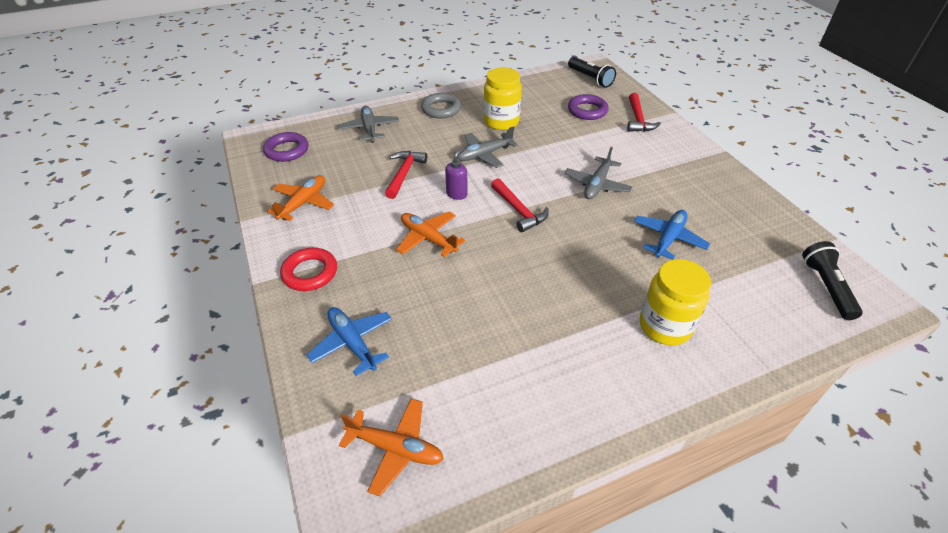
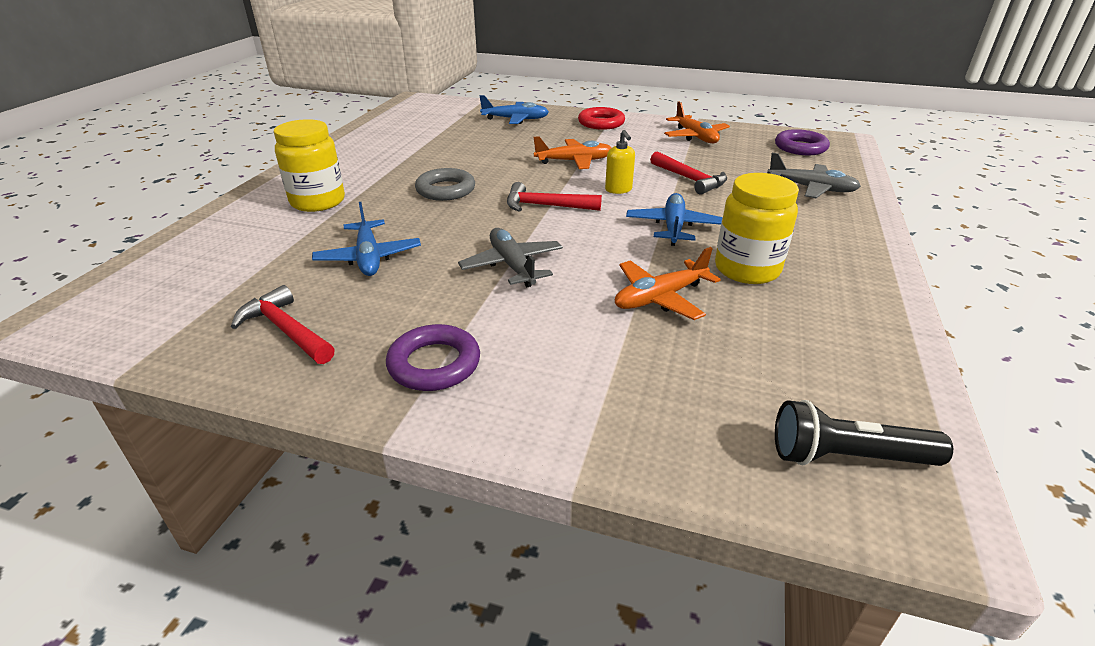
camera: 130 degrees right, 10 degrees down
orange plane [339,398,444,496] -> orange plane moved to [615,247,721,320]
grey ring [421,93,461,118] -> grey ring moved to [415,168,475,201]
purple soap dispenser [445,148,468,200] -> yellow soap dispenser [605,130,635,194]
grey plane [458,126,518,168] -> blue plane [626,193,722,246]
purple ring [568,94,609,120] -> purple ring moved to [386,324,480,391]
red hammer [627,93,661,132] -> red hammer moved to [231,285,335,364]
black flashlight [802,241,863,320] -> none

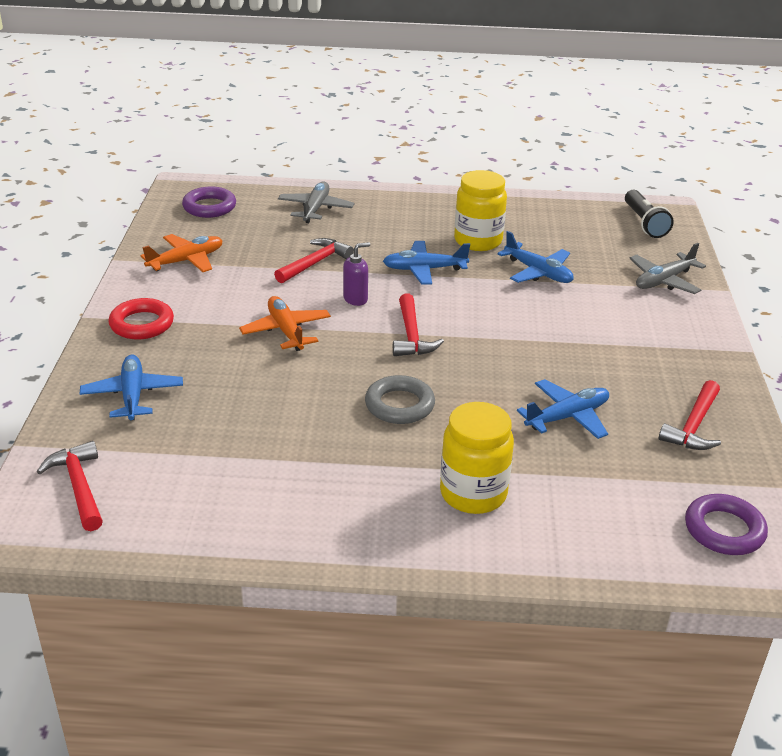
camera: 105 degrees left, 0 degrees up
purple ring [386,324,480,391] -> purple ring moved to [685,494,768,555]
grey plane [458,228,563,287] -> grey plane moved to [629,243,706,294]
yellow soap dispenser [605,130,635,194] -> purple soap dispenser [343,242,370,306]
orange plane [615,247,721,320] -> blue plane [497,231,574,283]
none -> red hammer [37,441,103,531]

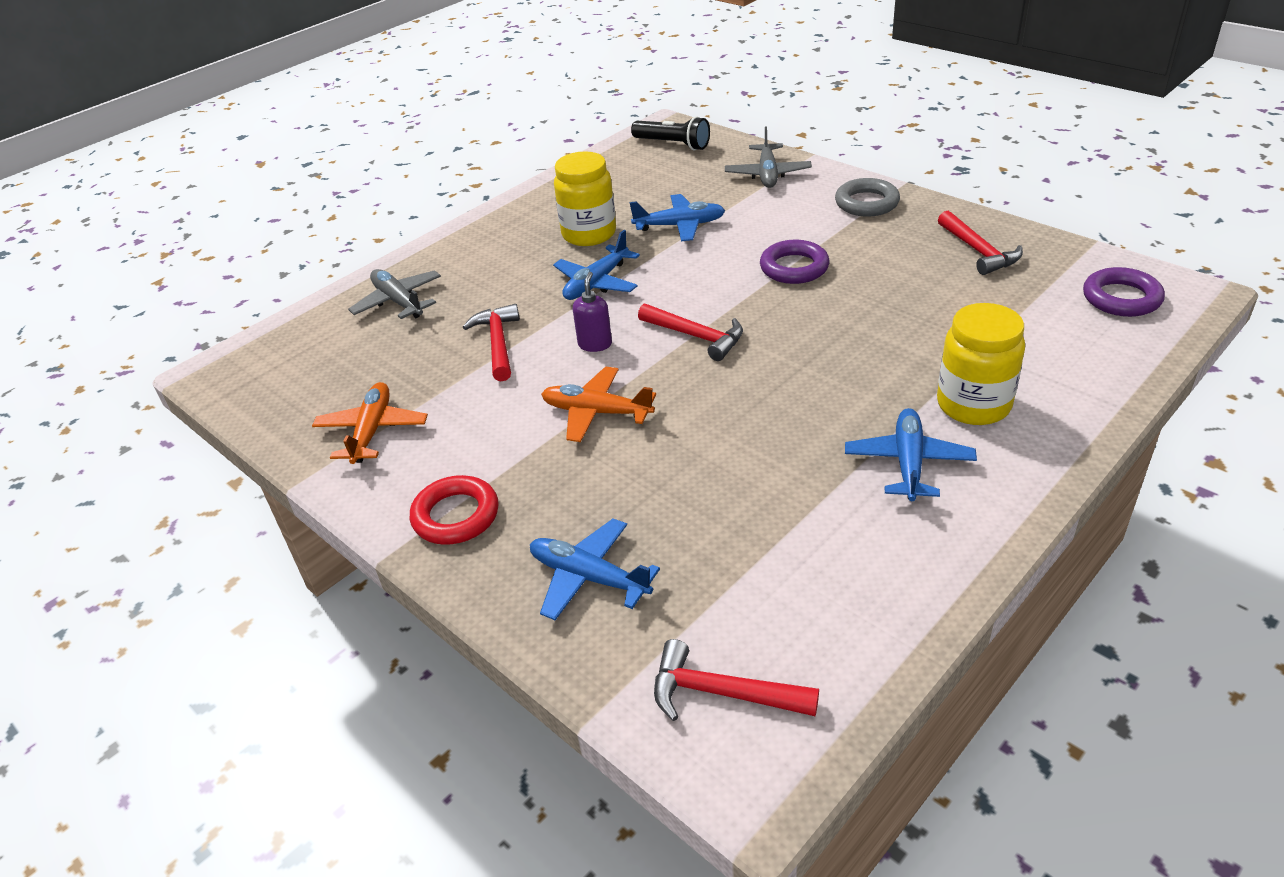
camera: 45 degrees left, 5 degrees up
purple ring [182,187,236,218] -> purple ring moved to [760,240,830,284]
grey ring [365,375,435,424] -> grey ring moved to [835,178,900,217]
blue plane [517,379,609,439] -> blue plane moved to [845,408,977,501]

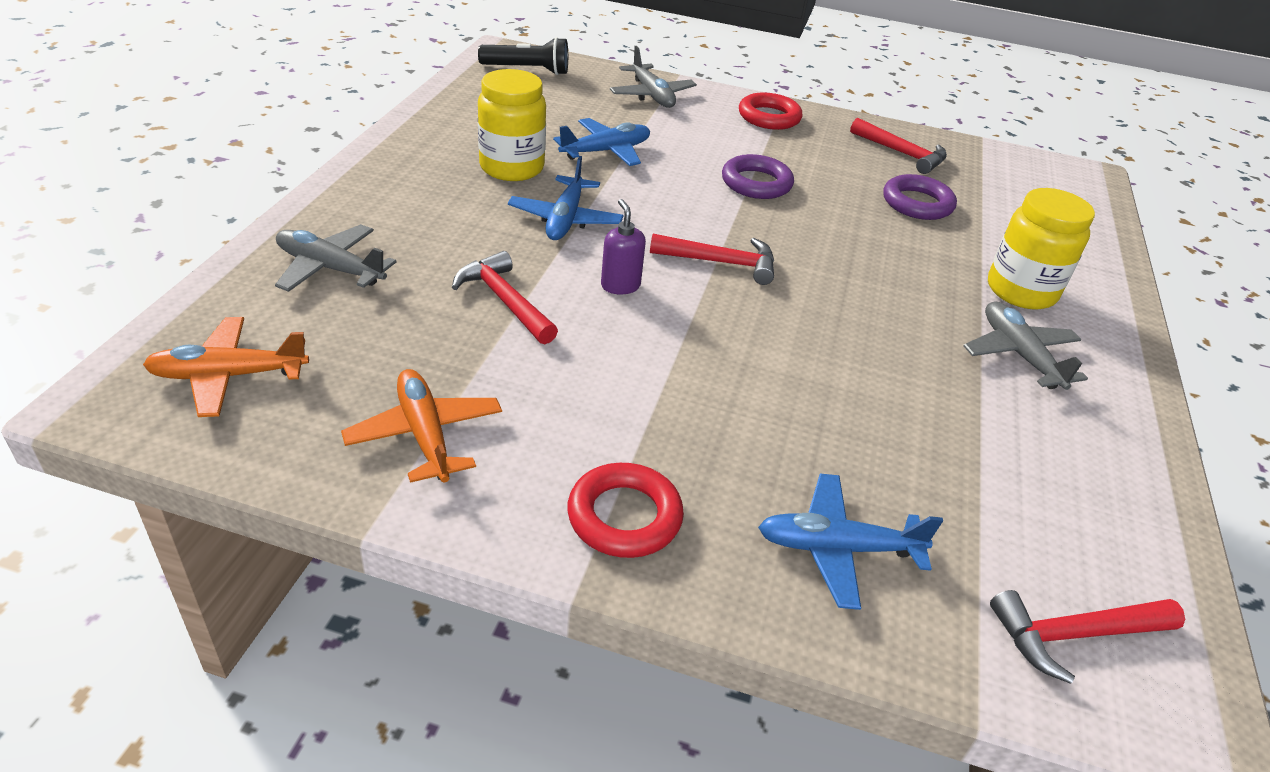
camera: 35 degrees left, 0 degrees up
orange plane [541,367,656,442] -> orange plane moved to [143,317,309,417]
grey ring [835,178,900,217] -> red ring [739,92,803,130]
blue plane [845,408,977,501] -> grey plane [963,301,1088,390]
purple ring [1083,267,1165,317] -> purple ring moved to [883,174,957,220]

